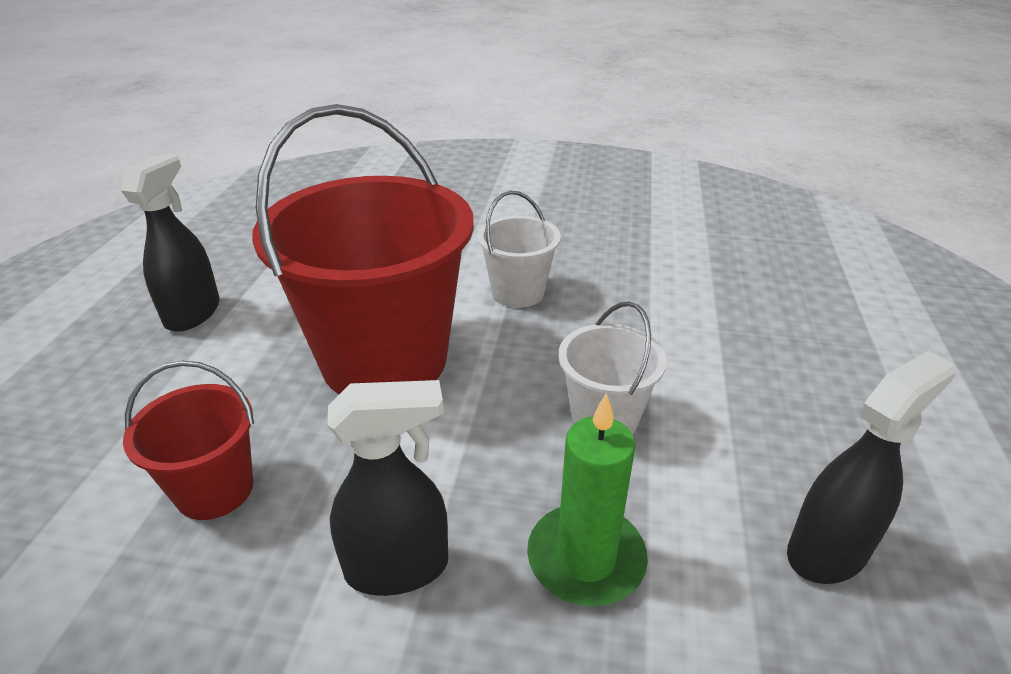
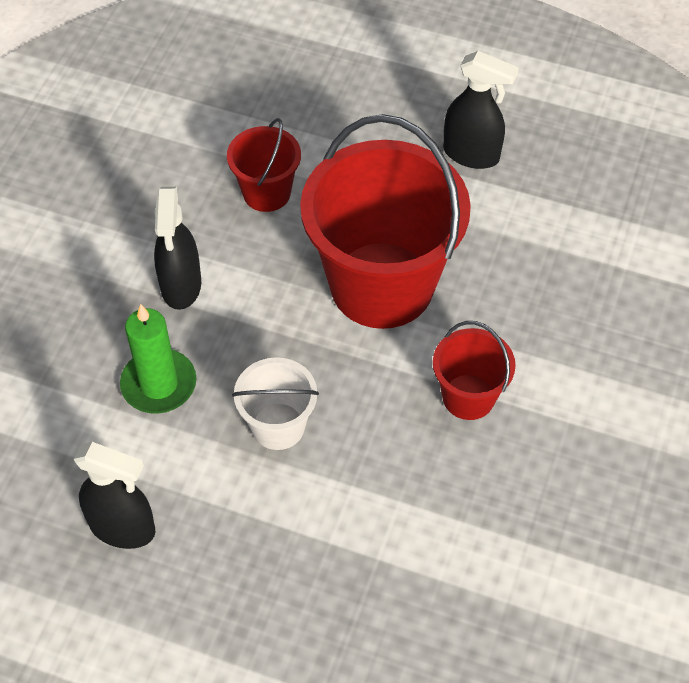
camera: 100 degrees right, 20 degrees up
white bucket [477,191,561,308] -> red bucket [433,321,516,420]
black spray bottle [787,351,956,584] -> black spray bottle turned 45 degrees counterclockwise [74,442,155,549]

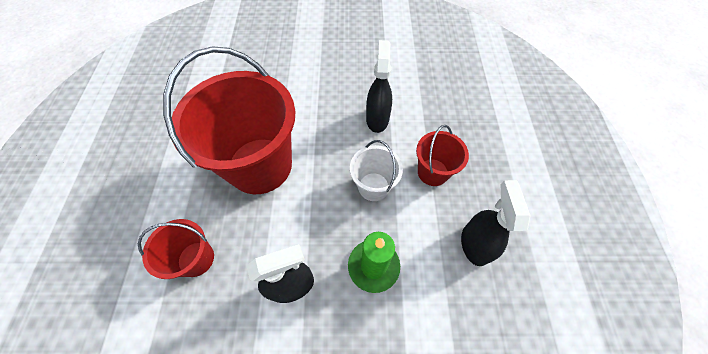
camera: 110 degrees left, 5 degrees up
red bucket [433,321,516,420] -> red bucket moved to [416,125,469,186]
black spray bottle [443,51,519,169] -> black spray bottle moved to [366,40,392,133]

